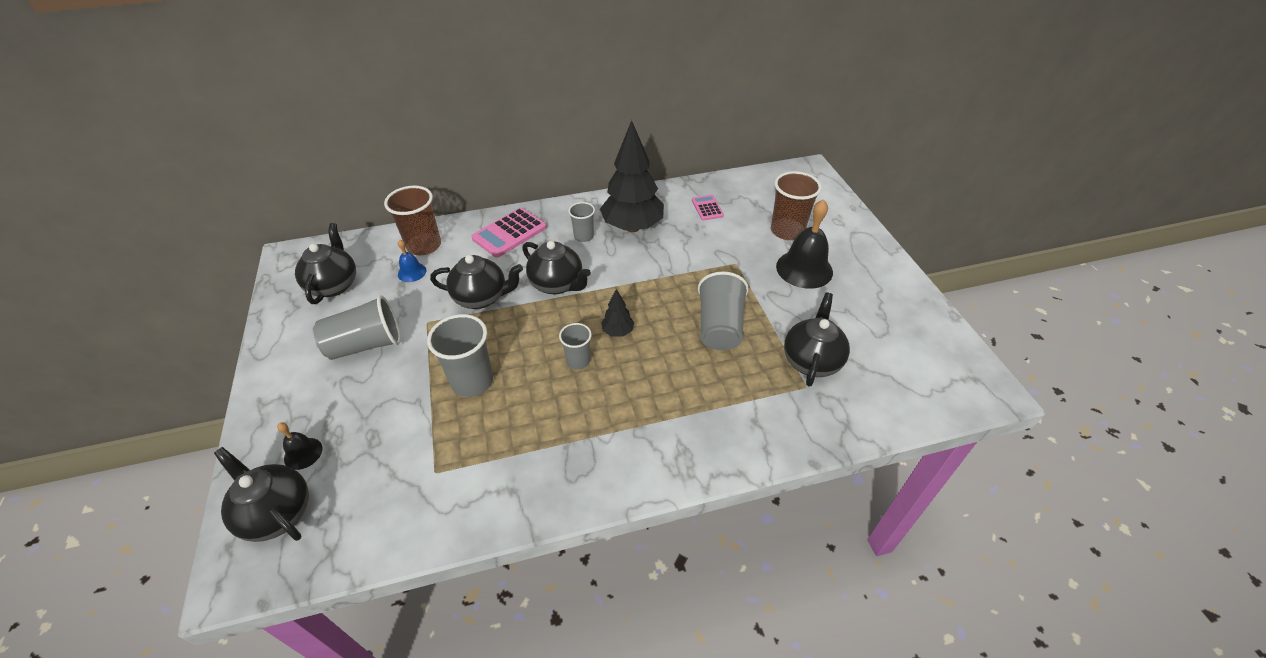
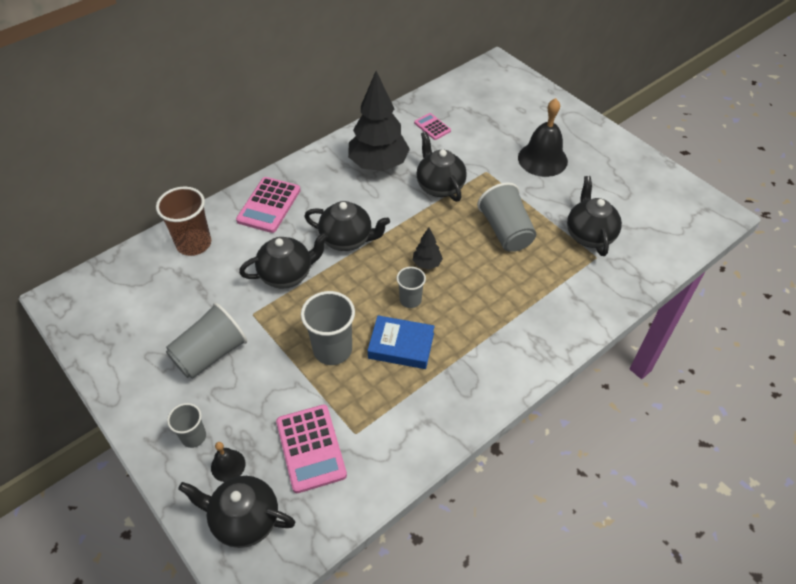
camera: 25 degrees left, 5 degrees up
black teapot [295,223,356,304] -> black teapot moved to [416,132,467,202]
blue bell [398,240,426,282] -> none
grey cup [568,202,595,242] -> grey cup moved to [167,403,206,448]
brown cup [771,171,822,240] -> none
none -> pink calculator [276,405,347,493]
none -> blue book [368,315,435,369]

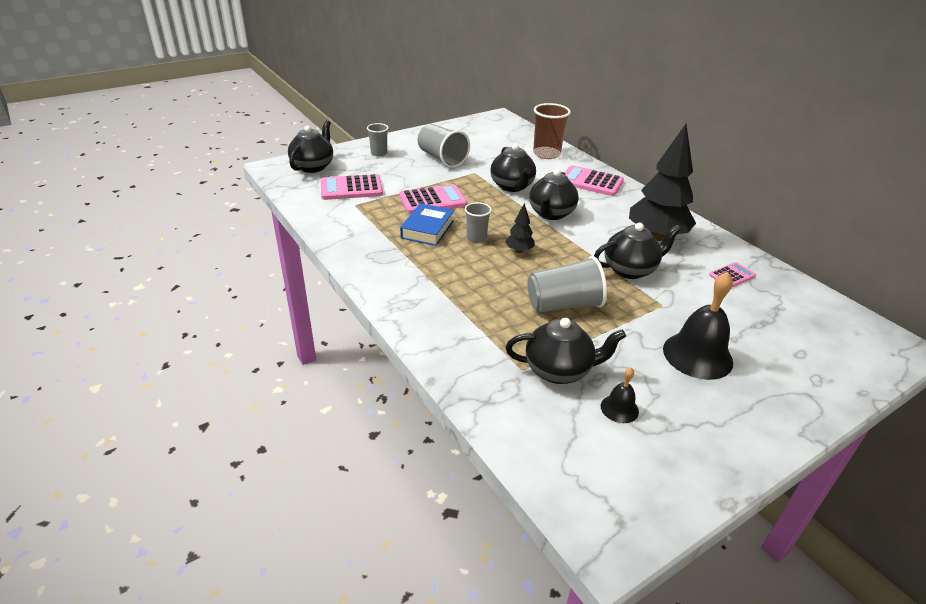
camera: 95 degrees right, 15 degrees down
black bell [211,442,246,482] -> black bell moved to [601,368,639,423]
grey cup [301,291,355,365] -> pink calculator [399,184,467,214]

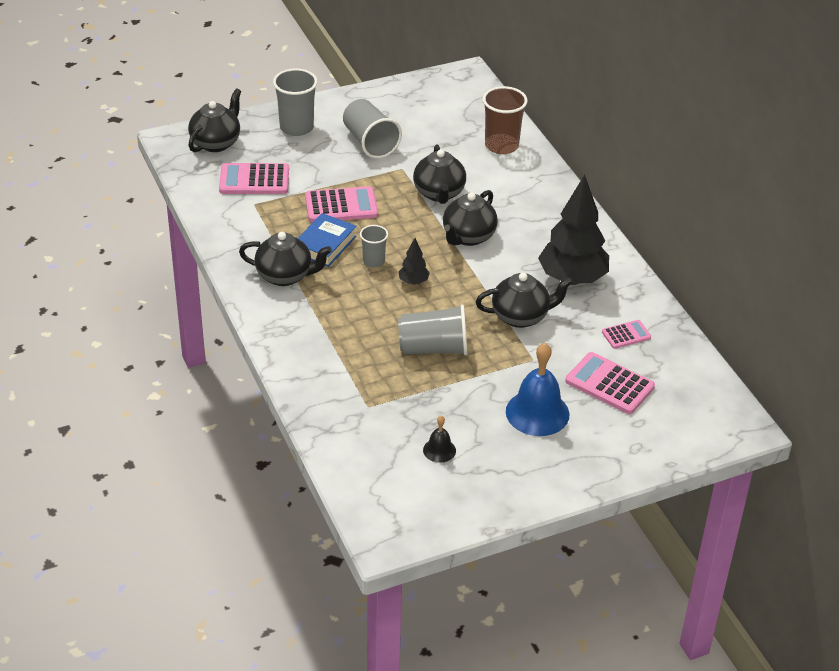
camera: 10 degrees right, 5 degrees up
grey cup [367,123,389,156] -> grey cup [273,68,318,136], size x1.70
black teapot [506,318,626,384] -> black teapot moved to [239,232,332,286]
pink calculator [565,165,624,196] -> pink calculator moved to [565,352,655,414]
black bell [663,272,733,380] -> blue bell [506,343,569,436]

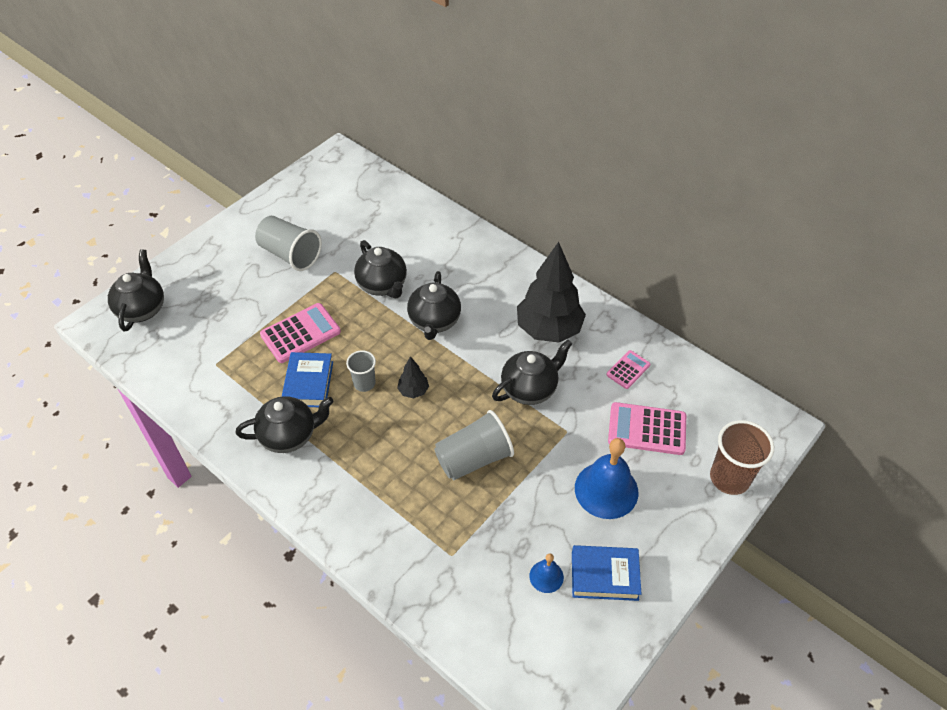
camera: 25 degrees left, 10 degrees up
pink calculator [219,163,289,194] -> none
grey cup [273,68,318,136] -> none
black bell [423,416,456,463] -> blue bell [530,553,564,593]
brown cup [483,86,528,154] -> brown cup moved to [710,420,774,495]
none -> blue book [572,545,642,601]

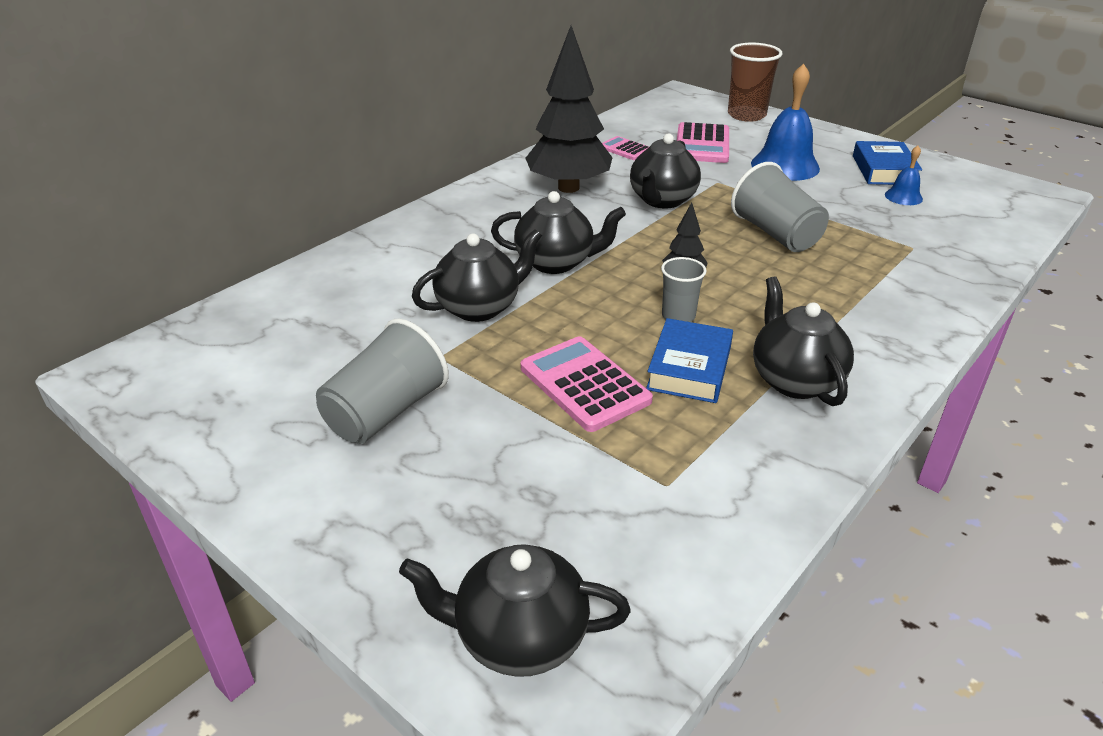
camera: 90 degrees left, 15 degrees down
blue book [282,352,333,407] -> blue book turned 75 degrees counterclockwise [646,318,733,403]
black teapot [492,339,572,405] -> black teapot turned 120 degrees counterclockwise [630,133,701,209]

